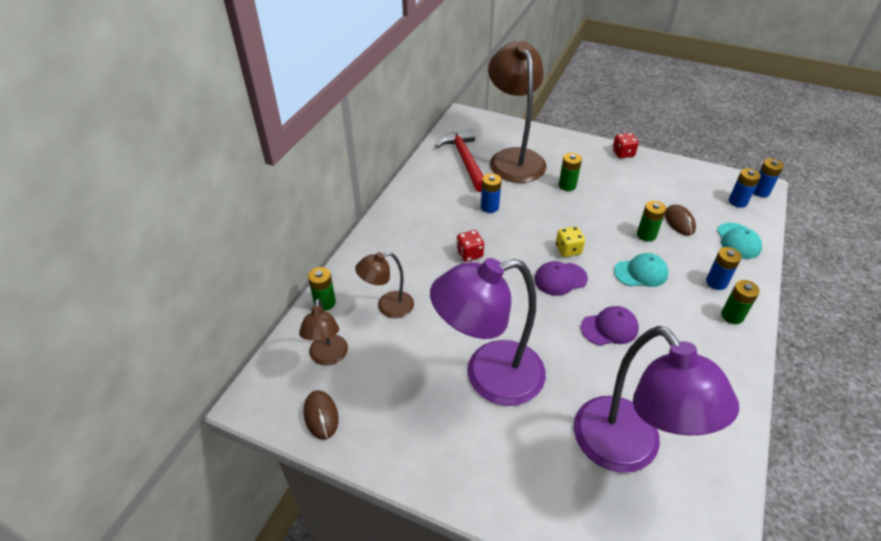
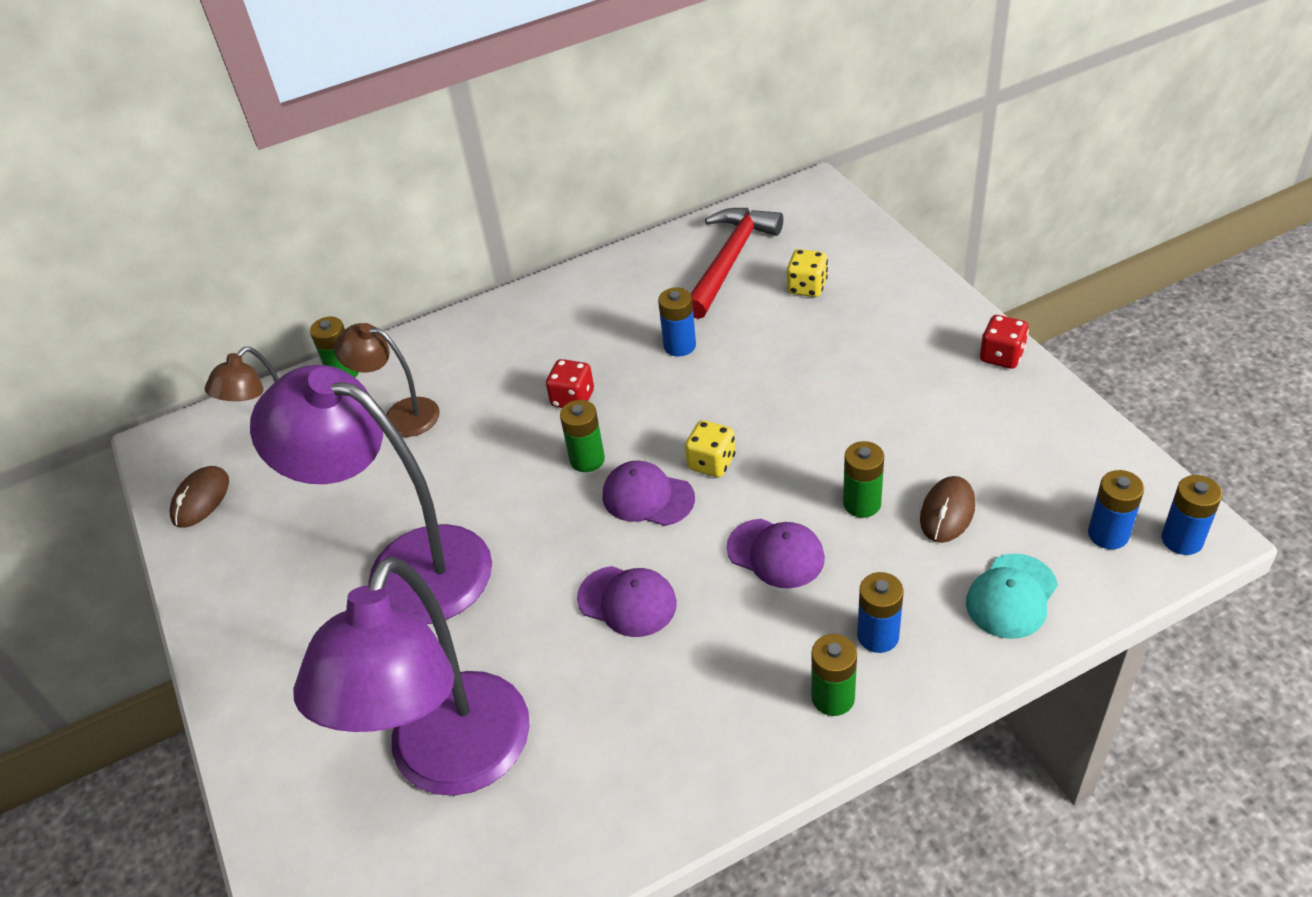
camera: 45 degrees right, 0 degrees up
brown lamp [488,41,546,183] -> yellow dice [787,249,828,297]
green battery [559,153,582,191] -> green battery moved to [560,400,605,472]
turquoise cap [614,253,668,287] -> purple cap [727,519,825,588]

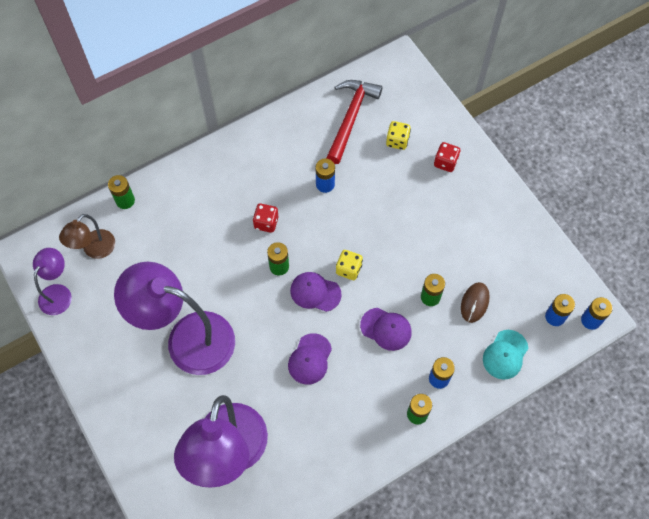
camera: 10 degrees left, 20 degrees up
brown mouse [170,466,229,528] -> purple lamp [33,248,72,315]
brown lamp [334,323,440,437] -> none
purple cap [577,566,677,637] -> purple cap turned 90 degrees clockwise [288,333,332,385]
red dice [980,315,1029,369] -> red dice moved to [434,142,461,172]

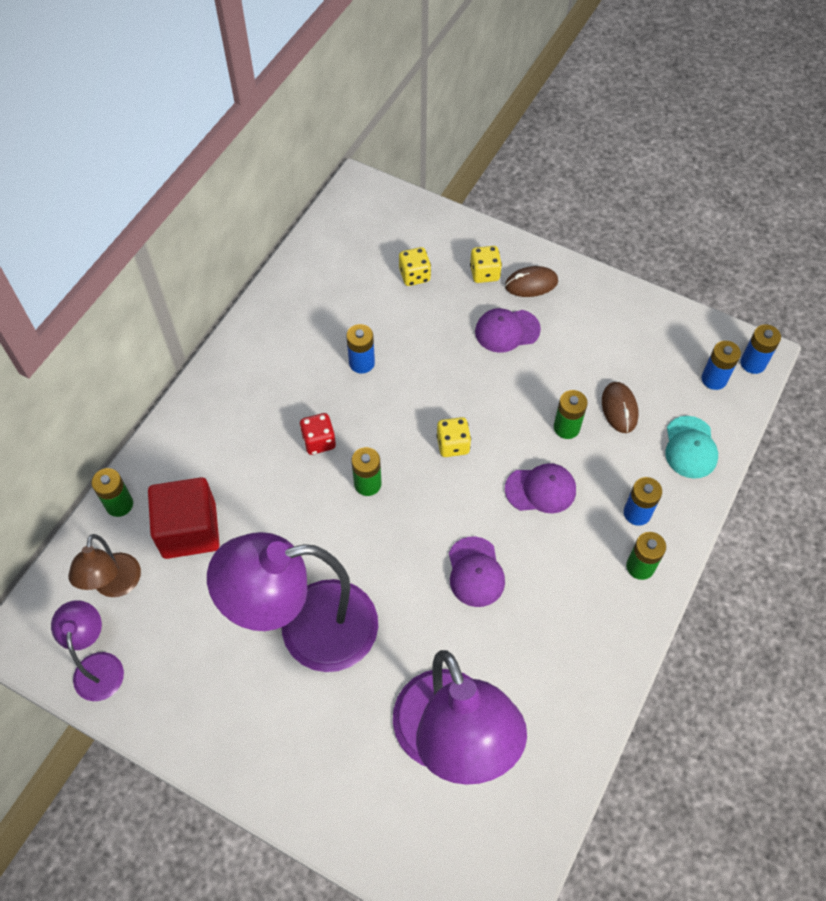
camera: 30 degrees left, 5 degrees down
purple cap [290,272,342,312] -> purple cap moved to [475,308,541,353]
red hammer [326,80,382,164] -> none
red dice [434,142,461,172] -> yellow dice [470,246,502,283]
none -> red cube [148,477,220,559]
none -> brown mouse [505,266,558,297]

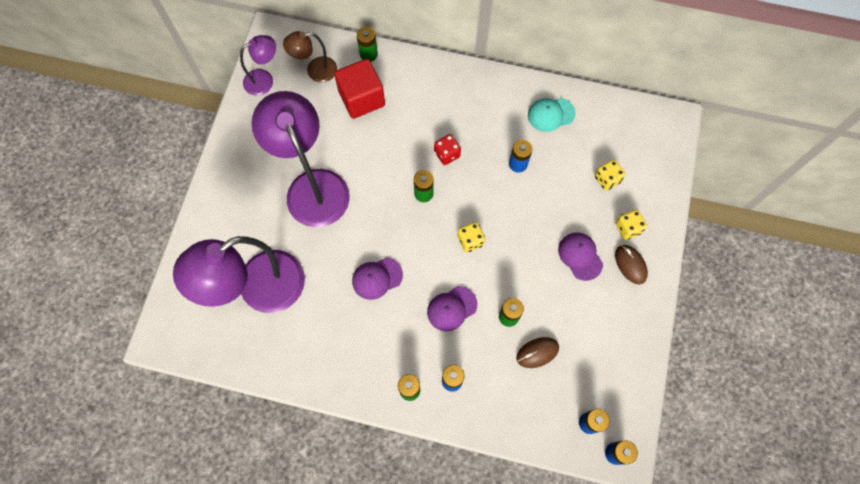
camera: 75 degrees right, 10 degrees up
purple cap [505,463,576,513] -> purple cap turned 75 degrees clockwise [427,286,477,332]
turquoise cap [665,416,718,479] -> turquoise cap moved to [528,98,576,132]

